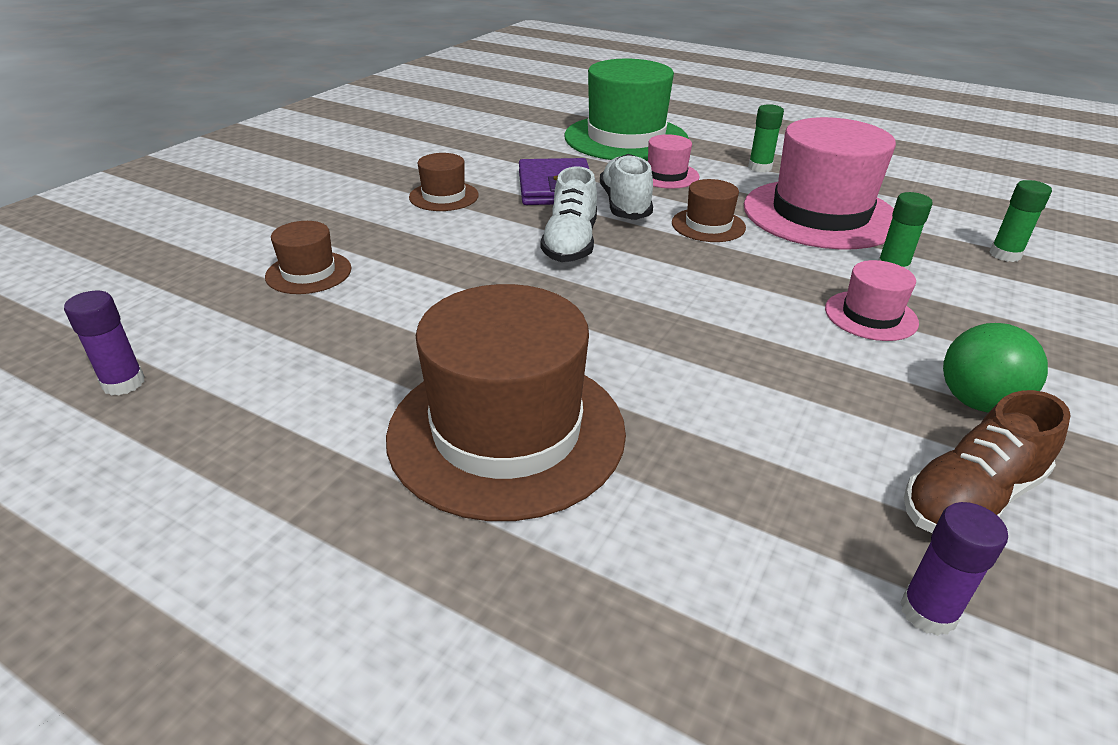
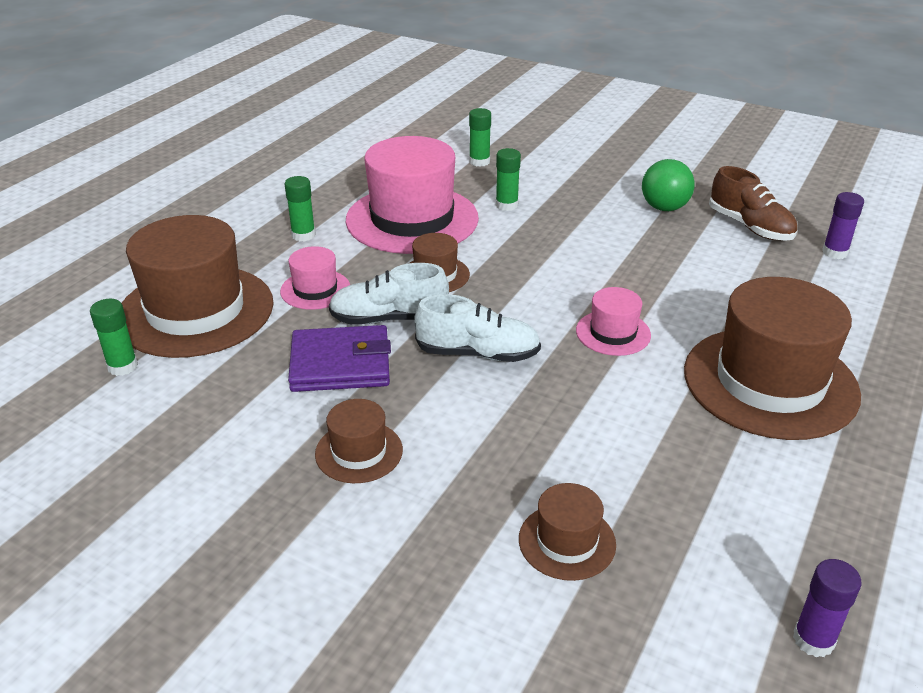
camera: 90 degrees left, 0 degrees up
green hat [564,59,689,161] -> brown hat [122,215,274,358]
pink hat [825,260,919,341] -> pink hat moved to [576,287,651,356]
none -> green glue stick [90,298,138,376]

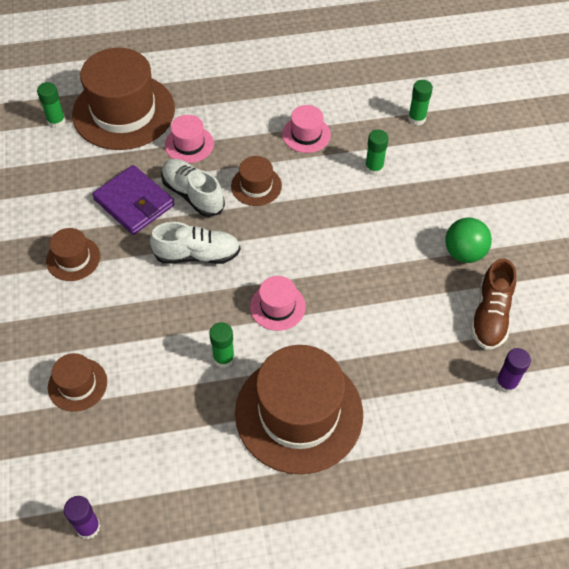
camera: 50 degrees right, 20 degrees up
green glue stick [285,176,316,242] -> green glue stick moved to [209,322,235,368]
pink hat [346,136,479,254] -> pink hat [282,105,331,153], size x0.47
white shoe [414,294,541,362] -> white shoe turned 60 degrees counterclockwise [150,222,240,264]

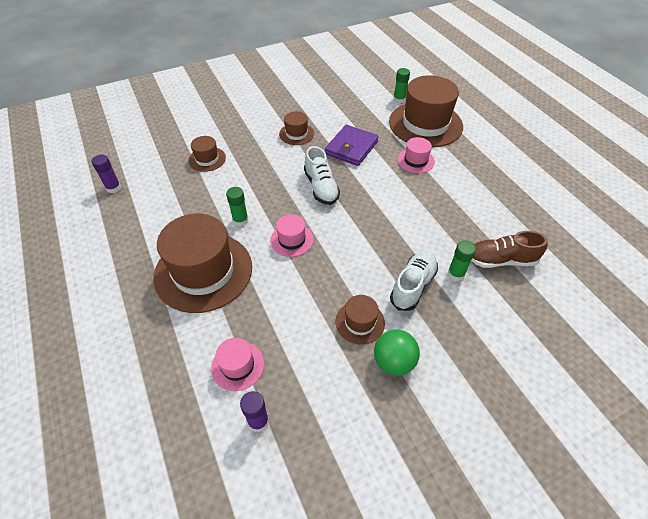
camera: 75 degrees right, 5 degrees down
white shoe [161,159,225,217] -> white shoe moved to [390,251,438,311]
brown hat [231,156,282,206] -> brown hat moved to [336,295,385,345]
pink hat [282,105,331,153] -> pink hat moved to [211,338,264,391]
green glue stick [408,80,433,126] -> none
brown shoe [471,258,516,349] -> brown shoe moved to [471,231,548,268]

